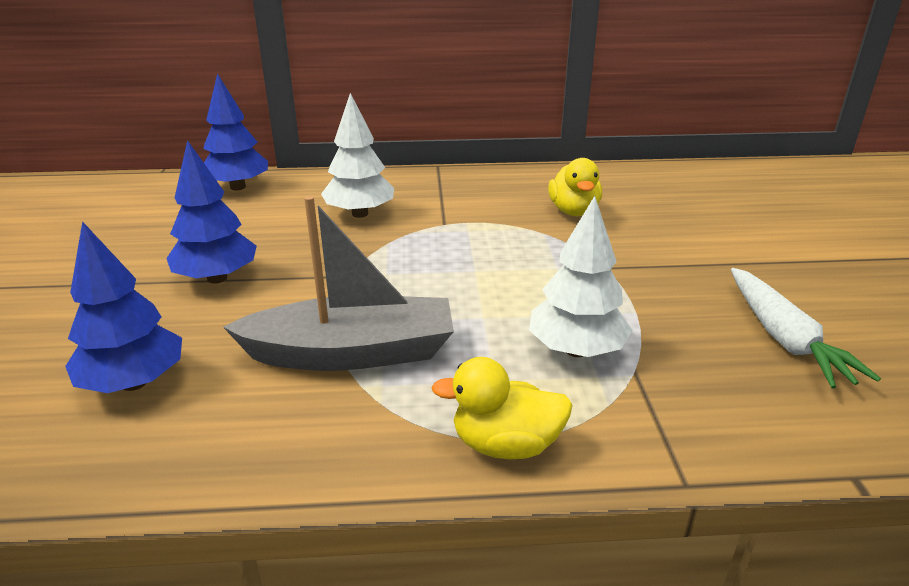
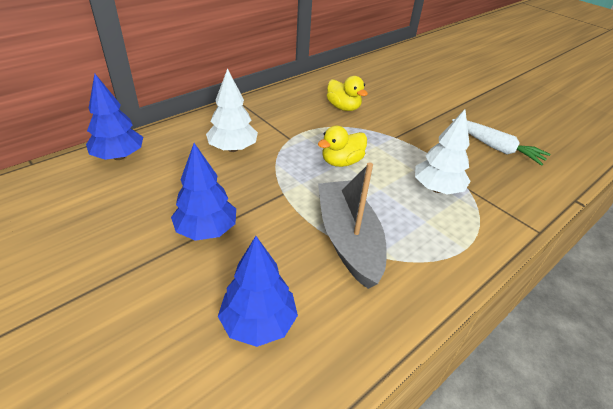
camera: 40 degrees left, 10 degrees up
grey boat [223,196,454,371] -> grey boat turned 60 degrees counterclockwise [318,162,387,289]
yellow duck [431,357,573,460] -> yellow duck moved to [318,125,367,167]

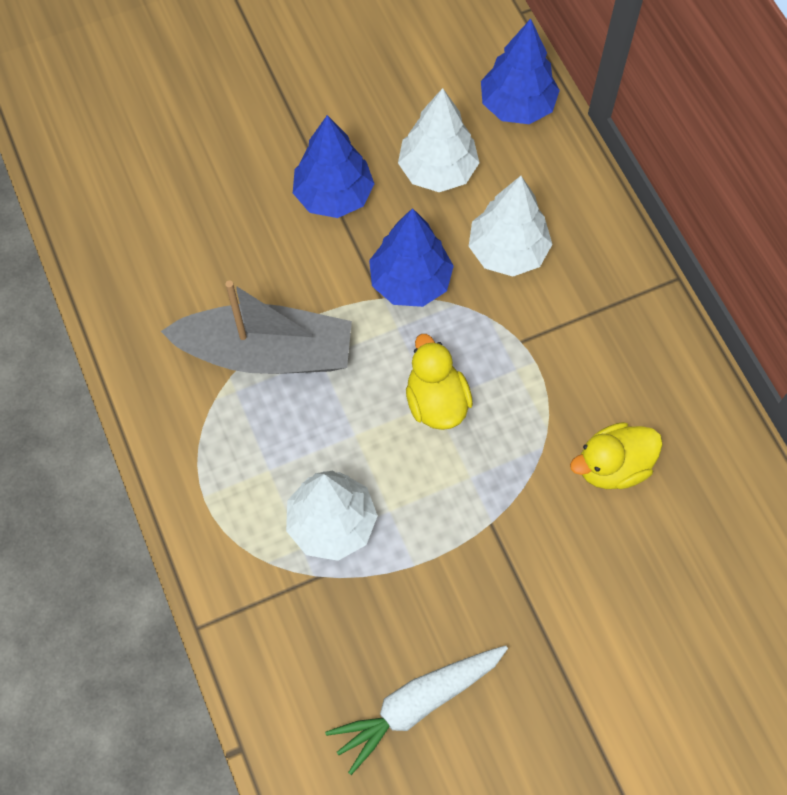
camera: 110 degrees right, 25 degrees up
blue tree [218,236,298,347] -> blue tree moved to [369,208,454,307]
none -> white tree [398,88,479,192]

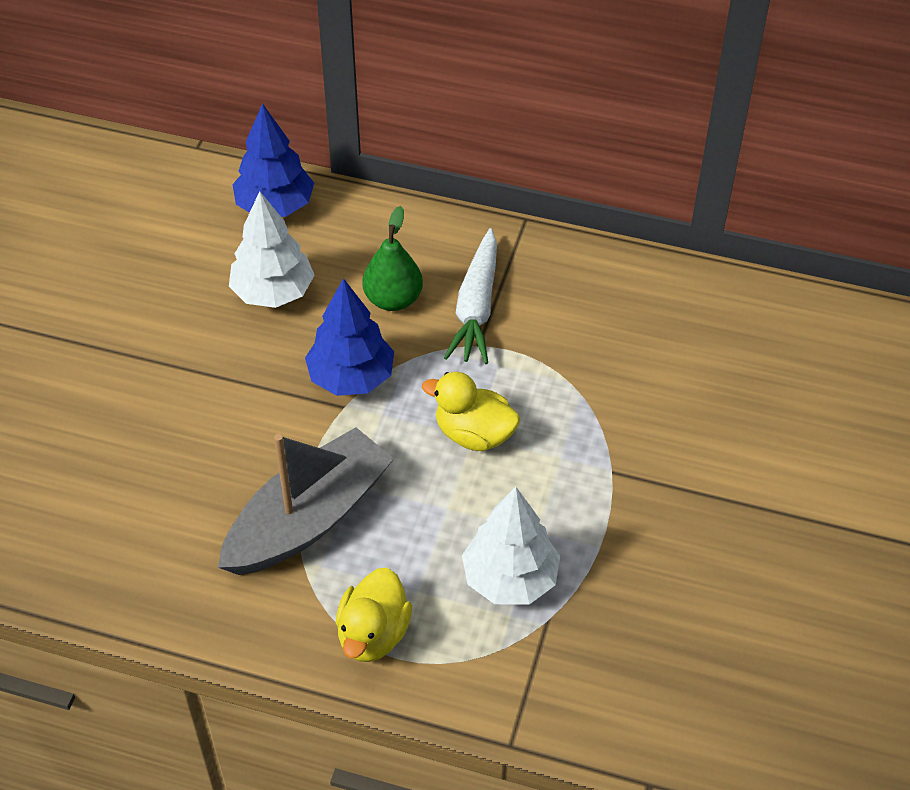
camera: 50 degrees left, 15 degrees down
blue tree [293,115,374,218] -> none
white carrot [325,645,508,775] -> white carrot moved to [444,228,497,364]
white tree [469,176,553,277] -> green pear [362,206,423,311]
yellow duck [570,422,663,489] -> yellow duck moved to [336,568,412,662]

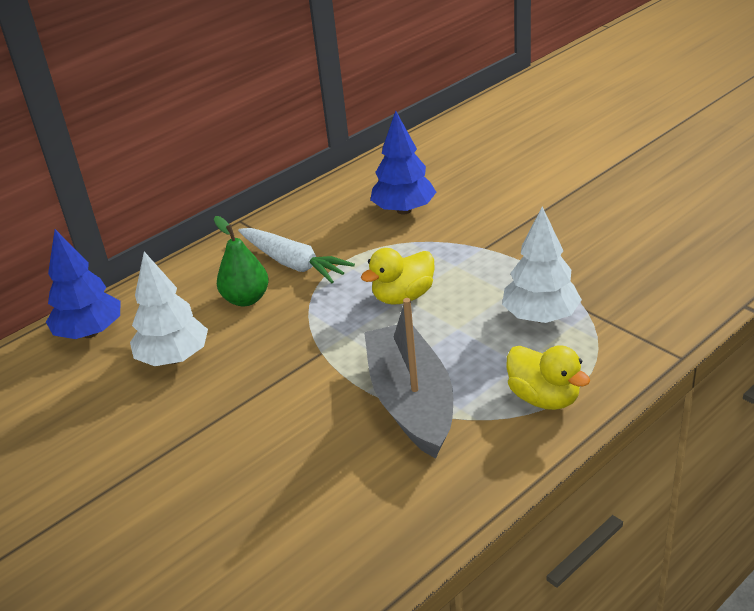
camera: 55 degrees left, 15 degrees down
blue tree [305,278,394,396] -> blue tree moved to [370,111,436,214]

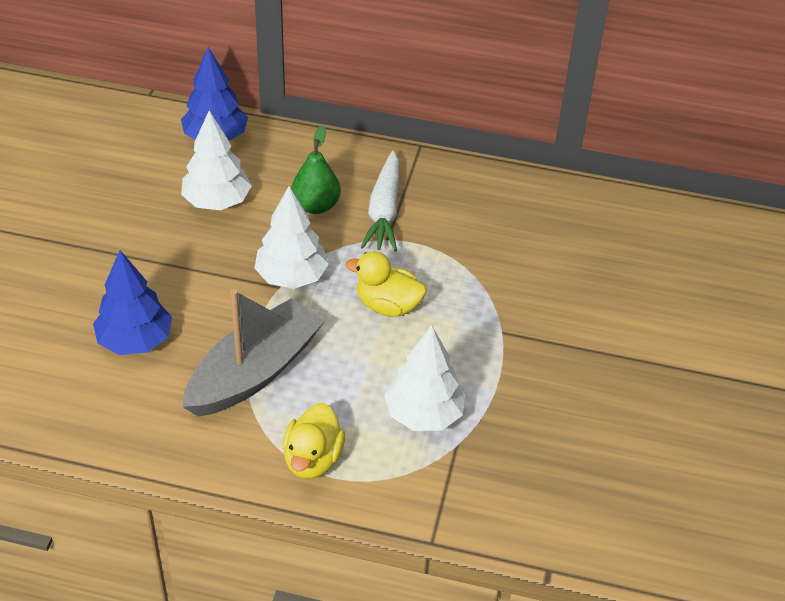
camera: 50 degrees right, 10 degrees up
blue tree [370,111,436,214] -> blue tree moved to [93,250,172,355]
none -> white tree [254,186,329,289]

